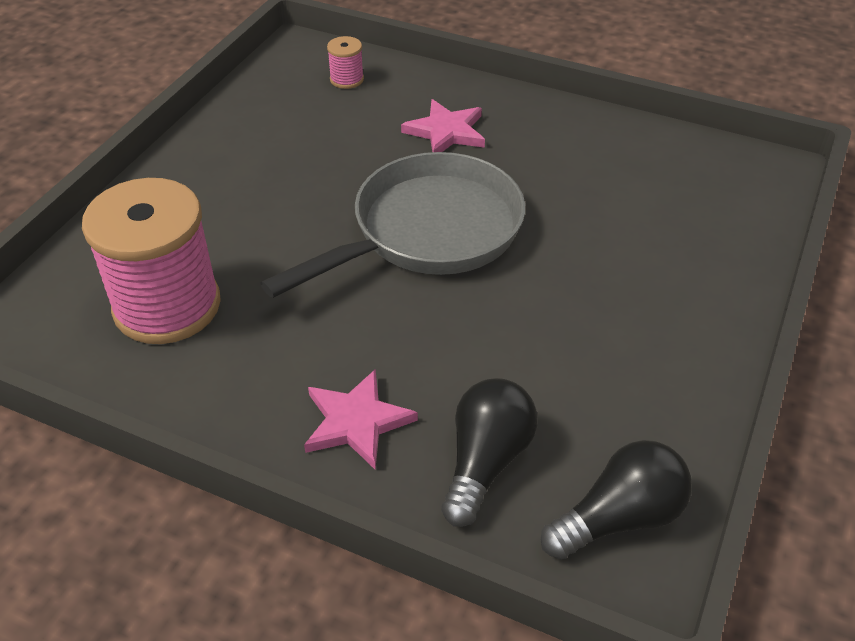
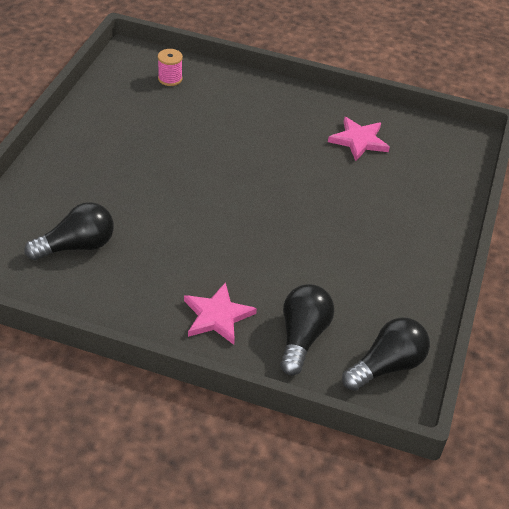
camera: 10 degrees left, 0 degrees up
pink spool [82,178,221,344] -> black light bulb [24,202,114,260]
grey pan [260,152,525,298] -> none
pink star [401,99,485,152] -> pink star moved to [328,117,390,161]

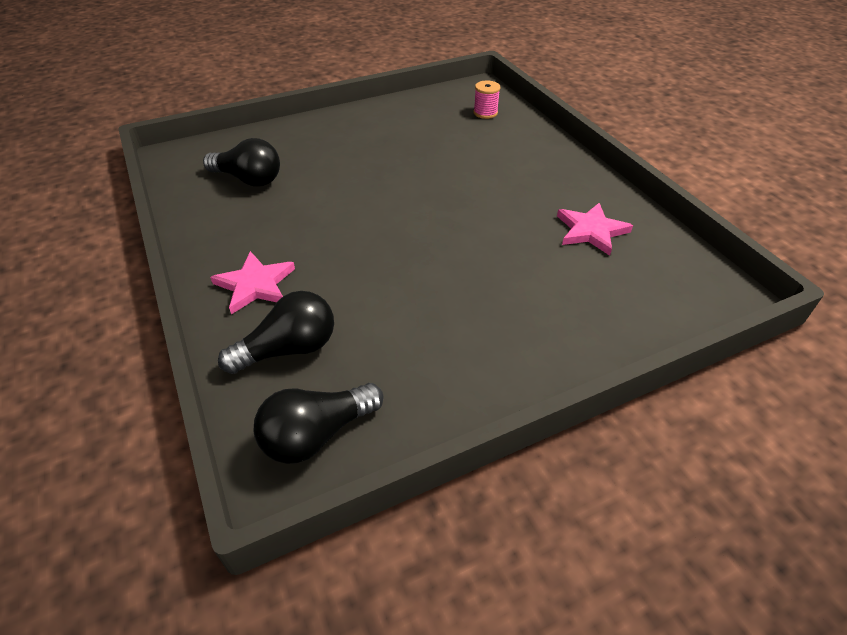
camera: 50 degrees right, 0 degrees up
black light bulb [342,317,430,391] -> black light bulb turned 135 degrees clockwise [254,383,384,464]

